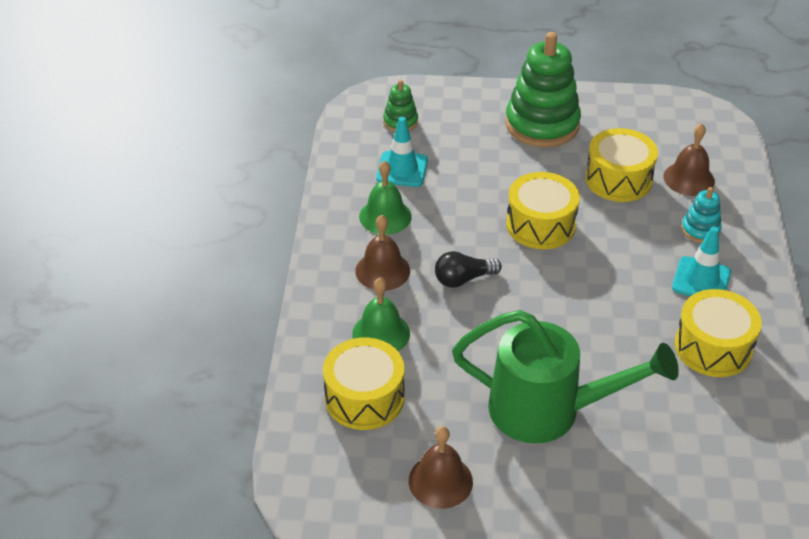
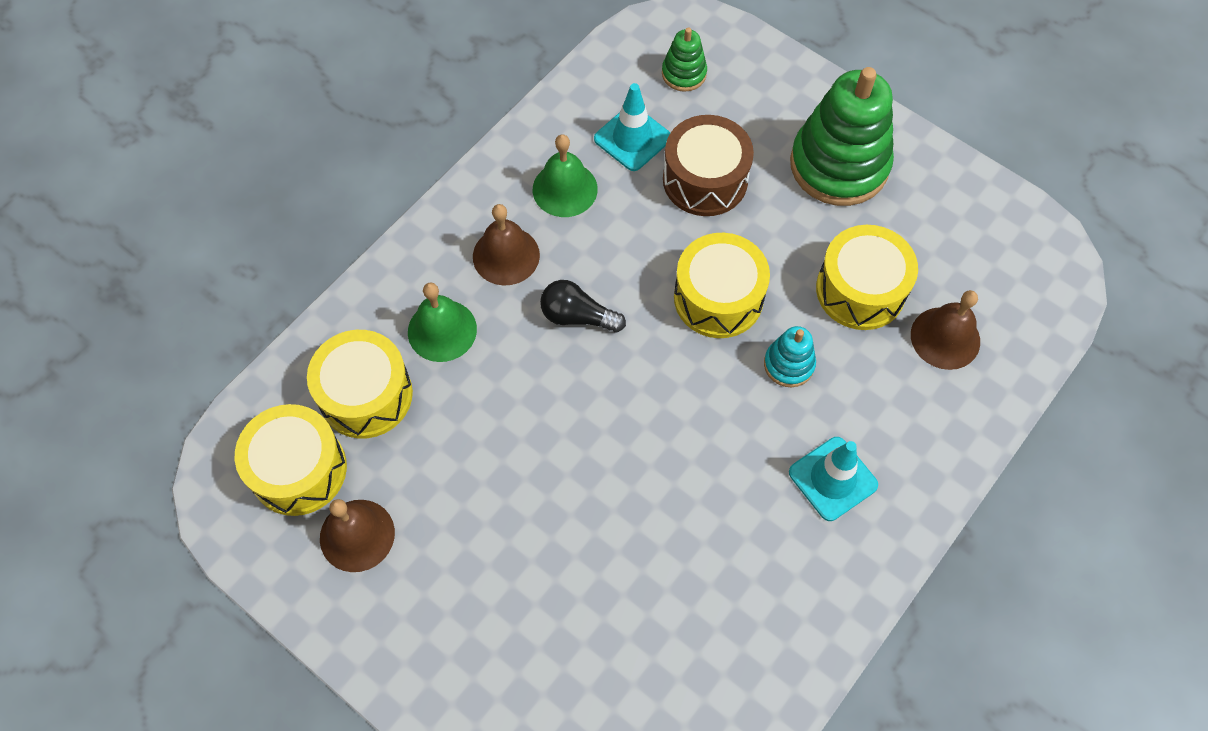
camera: 35 degrees right, 20 degrees up
green watering can [452,310,679,444] -> none
yellow drum [675,289,762,377] -> yellow drum moved to [235,404,347,516]
turquoise stacking toy [681,187,722,243] -> turquoise stacking toy moved to [764,326,816,387]
none -> brown drum [663,115,754,216]

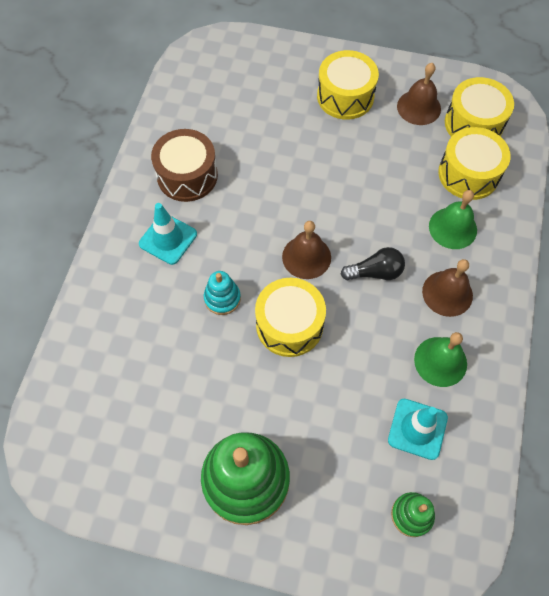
camera: 155 degrees right, 0 degrees up
brown drum [663,115,754,216] -> brown drum moved to [151,129,218,202]
yellow drum [816,225,918,330] -> yellow drum moved to [317,50,379,120]
brown bell [911,290,980,370] -> brown bell moved to [282,221,331,279]

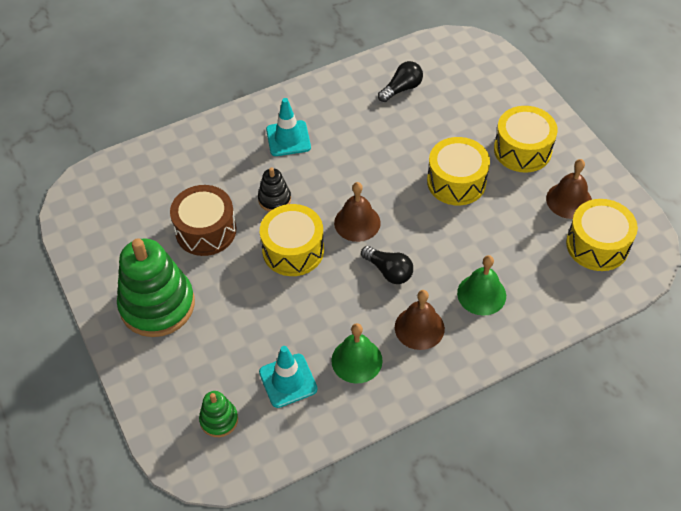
camera: 50 degrees right, 10 degrees down
brown drum [151,129,218,202] -> brown drum moved to [170,185,236,256]
turquoise stacking toy [204,271,241,315] -> black stacking toy [258,167,291,212]
yellow drum [438,127,511,200] -> yellow drum moved to [427,137,490,205]
none -> black light bulb [378,61,423,102]

